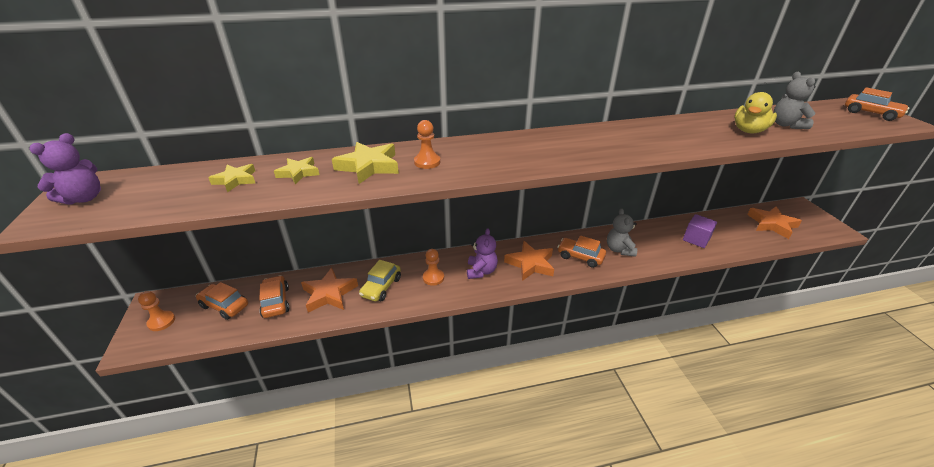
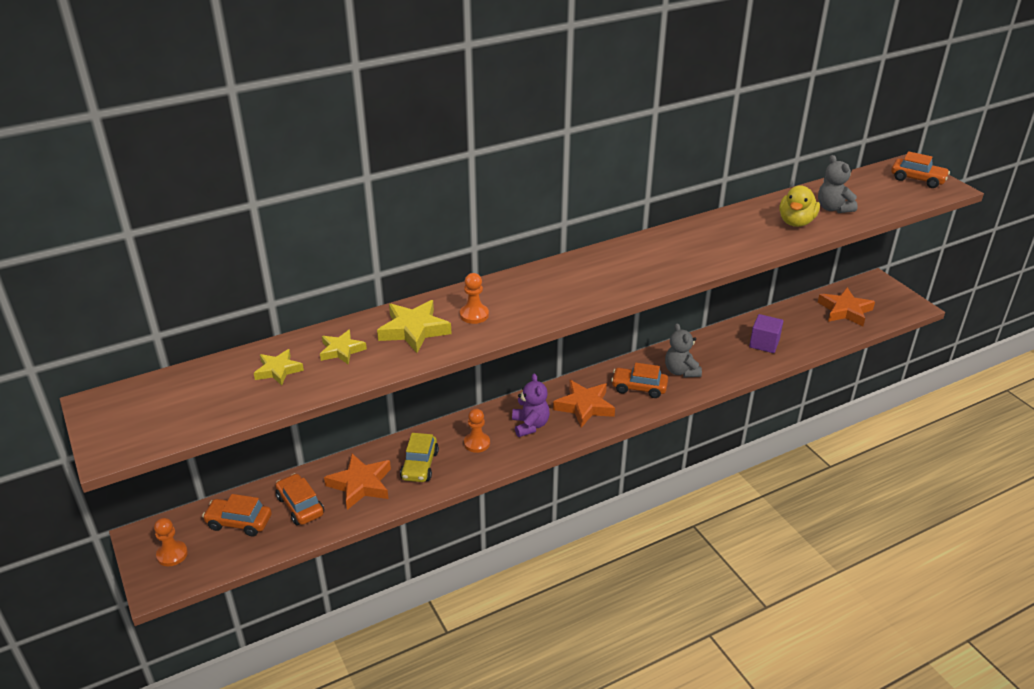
camera: 15 degrees left, 0 degrees up
purple teddy bear [29,133,101,205] -> none

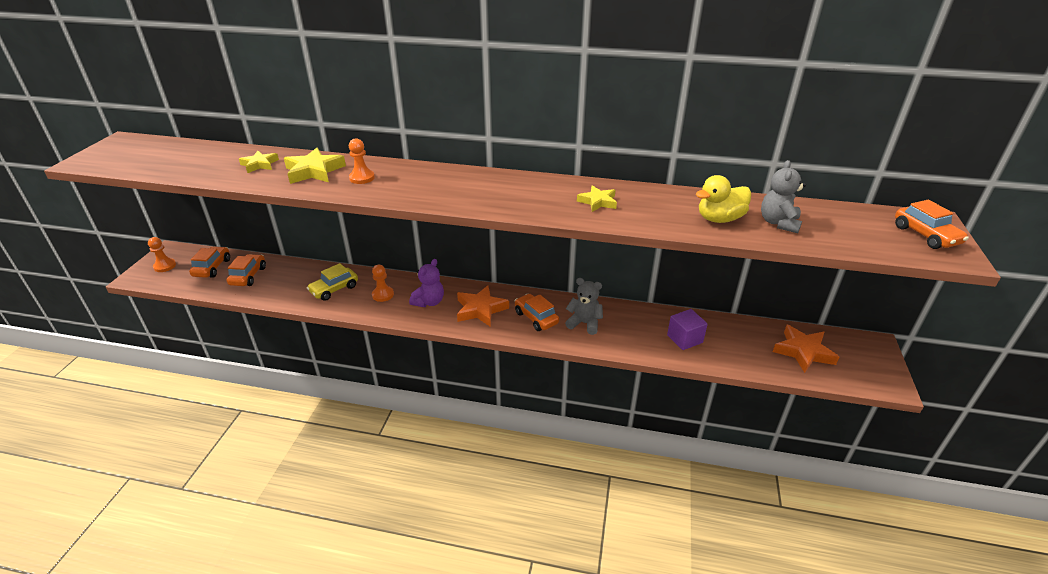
camera: 40 degrees right, 0 degrees up
orange car [202,494,272,536] -> orange car turned 45 degrees clockwise [189,246,230,278]
yellow star [254,349,304,386] -> yellow star moved to [577,185,617,212]
orange star [324,454,391,510] -> none
grey teddy bear [665,323,702,378] -> grey teddy bear turned 90 degrees clockwise [565,278,603,335]

